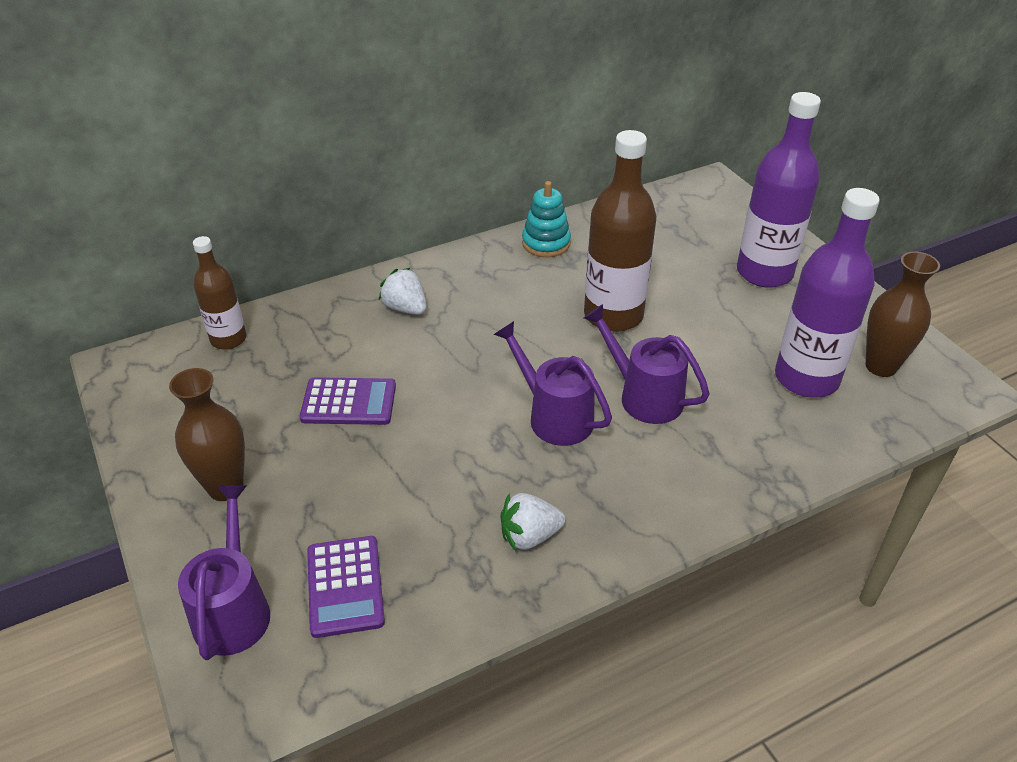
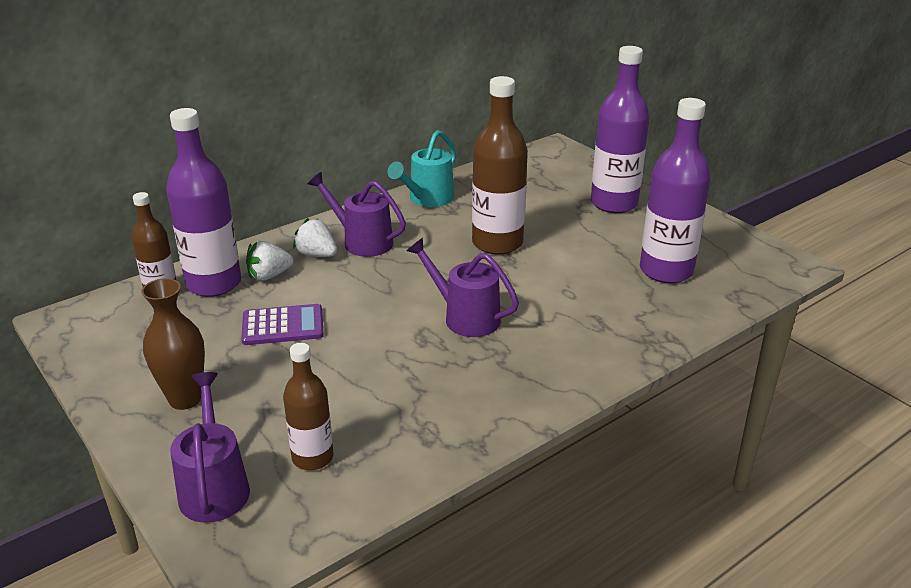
camera: 10 degrees left, 10 degrees down
purple calculator [307,536,385,638] -> brown bottle [283,343,333,470]
white strawberry [501,493,565,551] -> white strawberry moved to [246,241,293,281]
turquoise stacking toy [522,181,571,257] -> turquoise watering can [388,130,456,207]
purple watering can [584,304,709,424] -> purple watering can moved to [308,172,406,257]
brown vase [866,251,940,377] -> none
none -> purple bottle [166,108,241,297]

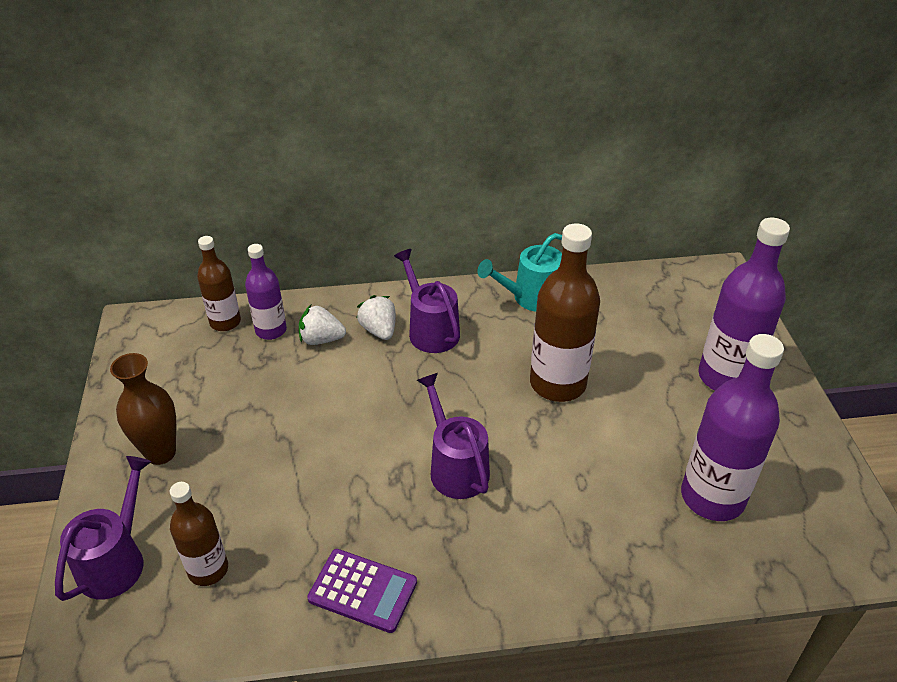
camera: 30 degrees right, 10 degrees up
purple bottle [166,108,241,297] -> purple bottle [245,244,287,340], size x0.59
purple calculator [241,304,324,345] -> purple calculator moved to [307,549,417,633]

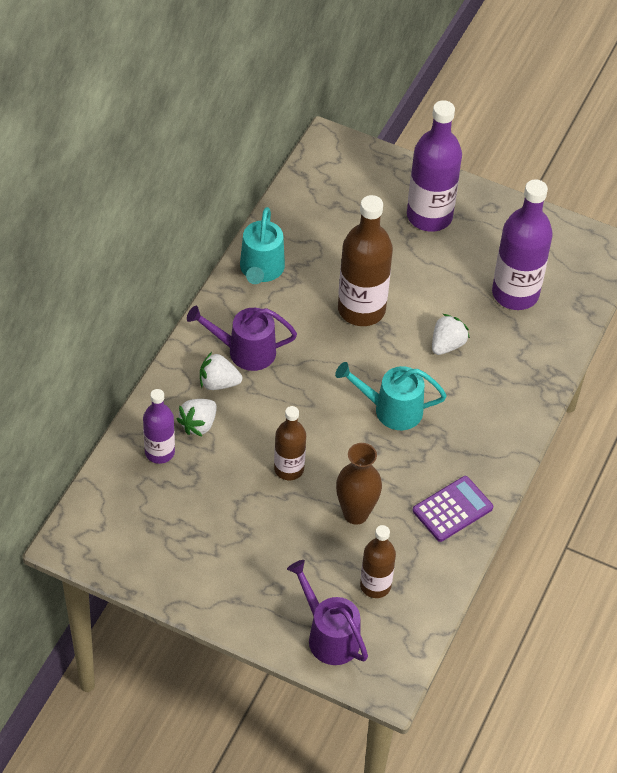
camera: 60 degrees left, 10 degrees up
brown vase [110,353,176,465] -> brown vase moved to [336,443,382,525]
brown bottle [197,236,241,331] -> brown bottle moved to [274,406,306,480]
purple watering can [417,373,490,499] -> turquoise watering can [335,362,447,430]
none -> white strawberry [432,314,470,355]

